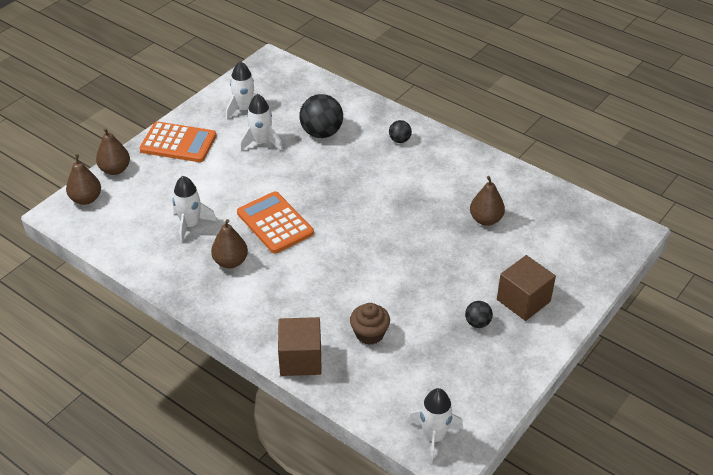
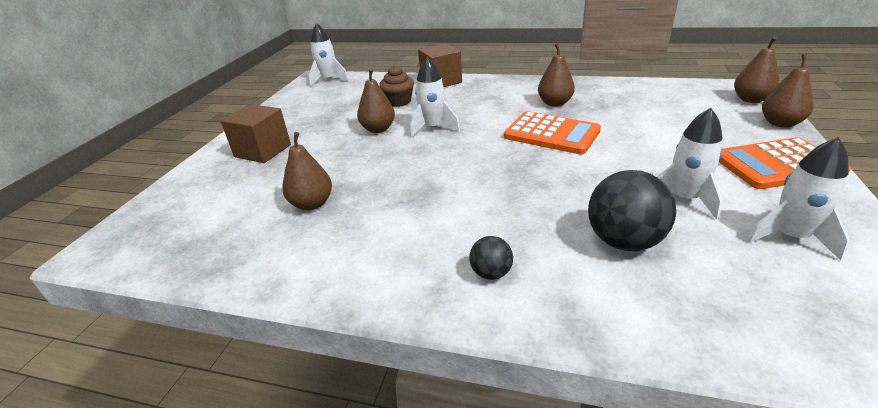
camera: 160 degrees right, 10 degrees down
white rocket [173,176,217,244] -> white rocket moved to [410,57,460,138]
black ball [465,301,493,328] -> none
none -> brown pear [357,69,395,133]

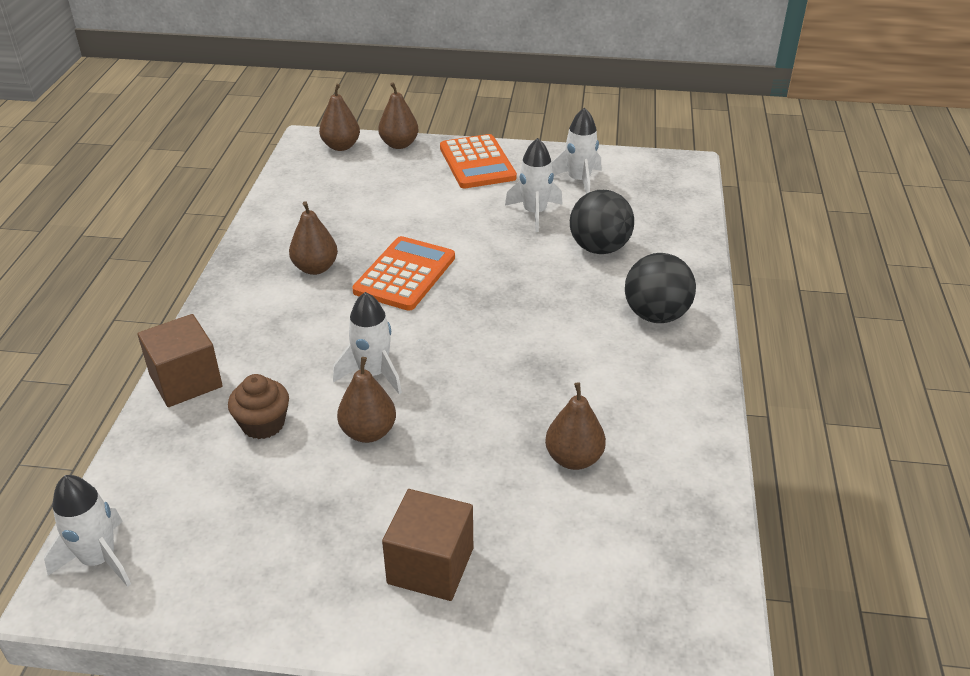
camera: 100 degrees left, 5 degrees up
black ball [469,236,513,280] -> black ball [625,253,696,323], size x1.92

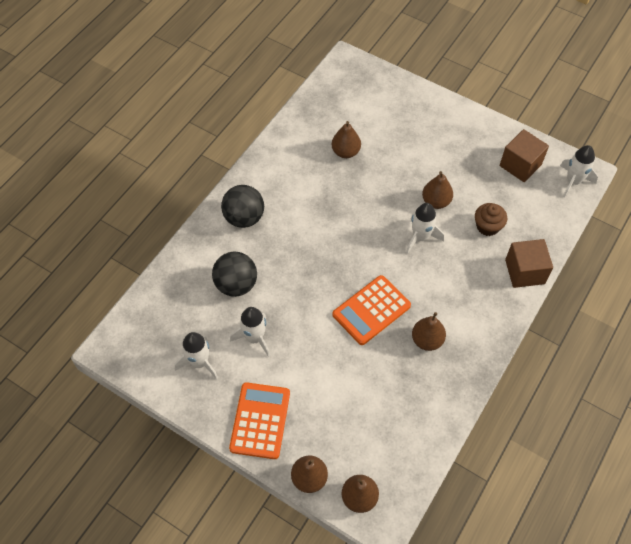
camera: 155 degrees left, 20 degrees up
brown cube [382,489,473,601] -> brown cube moved to [500,129,549,182]

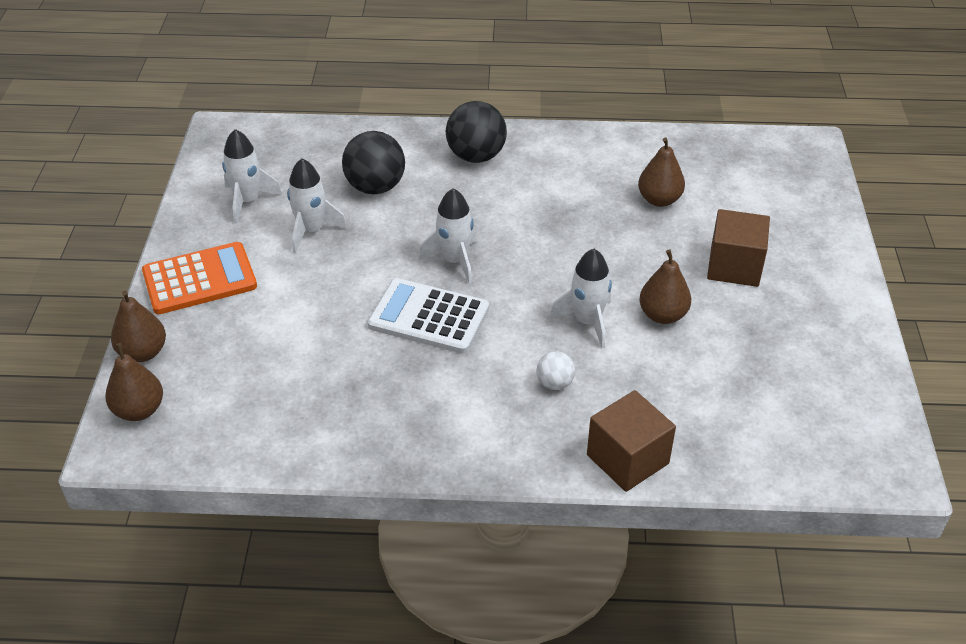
camera: 60 degrees right, 15 degrees down
orange calculator [332,275,411,345] -> white calculator [368,278,489,354]
brown pear [412,312,446,351] -> none
brown cupcake [475,203,507,236] -> none
brown cube [500,129,549,182] -> brown cube moved to [707,209,770,287]
white rocket [560,145,598,198] -> white rocket moved to [419,188,476,284]
none -> white ball [537,351,575,390]

